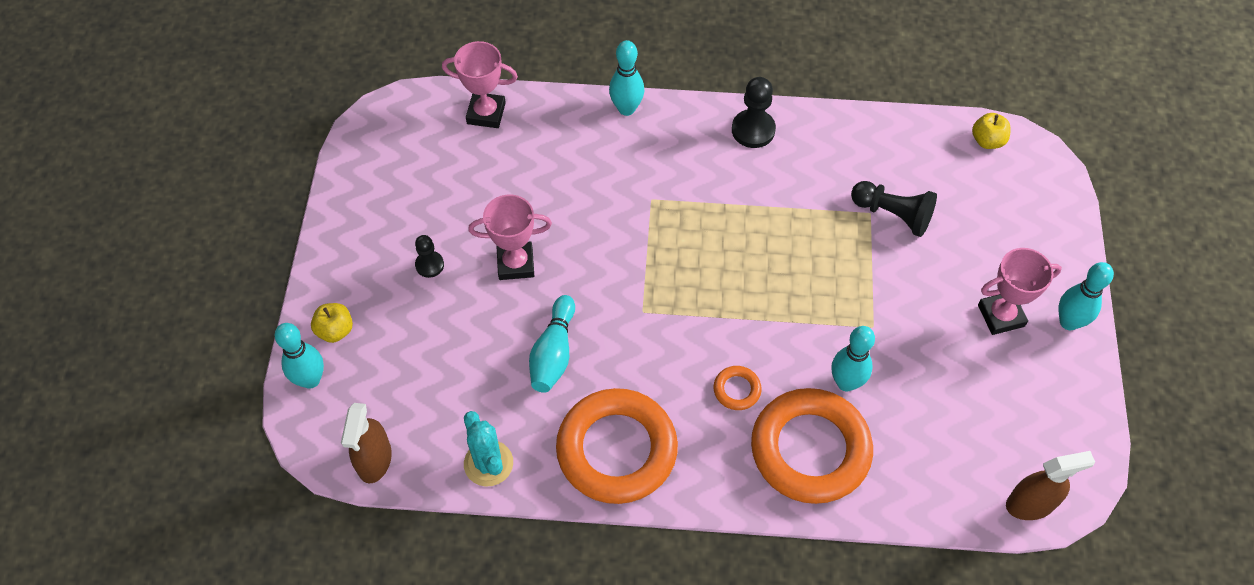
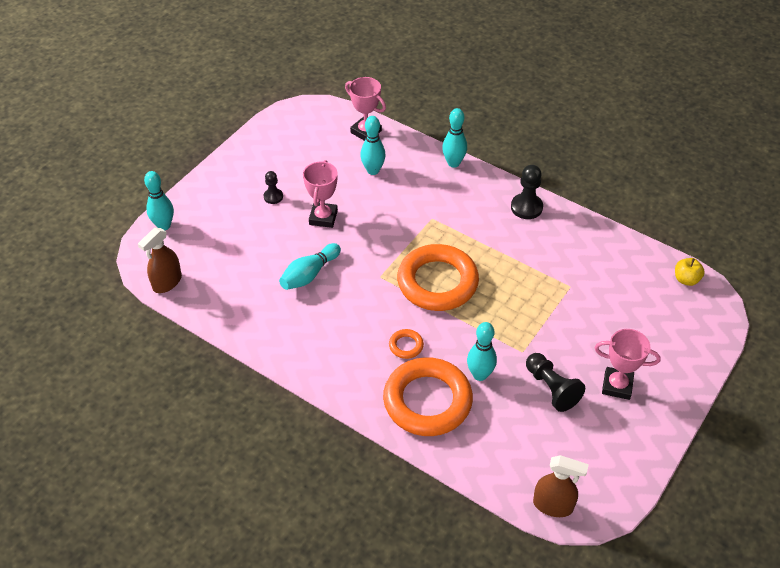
camera: 30 degrees right, 10 degrees down
yellow apple [311,303,353,343] -> none
turquoise cactus [464,411,513,487] -> none
pink trophy [468,195,552,280] -> pink trophy turned 75 degrees clockwise [303,160,338,228]
orange ring [556,388,678,504] -> orange ring moved to [397,244,479,311]
black pawn [851,181,937,237] -> black pawn moved to [526,353,585,412]
turquoise bowling pin [1058,262,1114,330] -> turquoise bowling pin moved to [360,116,386,175]

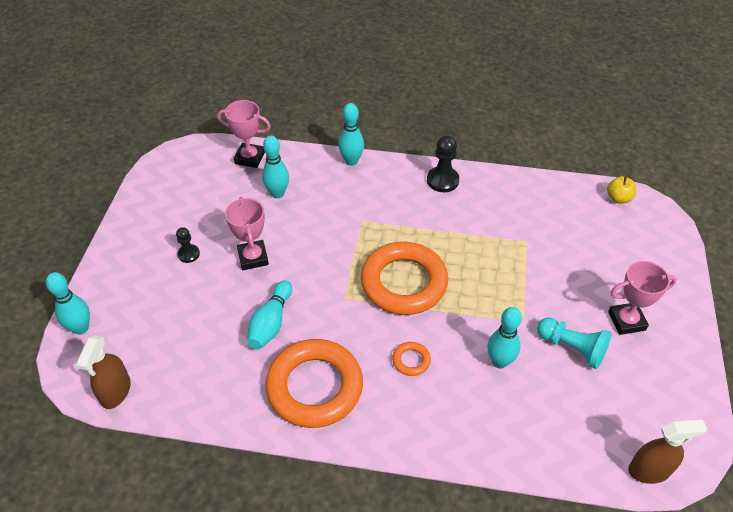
camera: 25 degrees left, 0 degrees up
orange ring [383,357,473,436] -> orange ring moved to [265,339,363,428]
black pawn [526,353,585,412] -> turquoise pawn [537,317,611,369]

